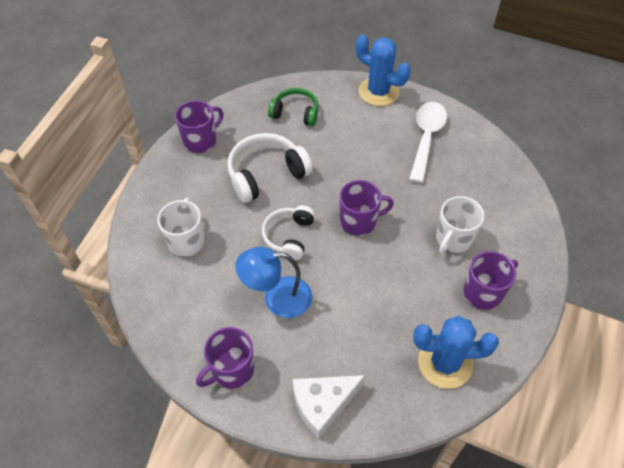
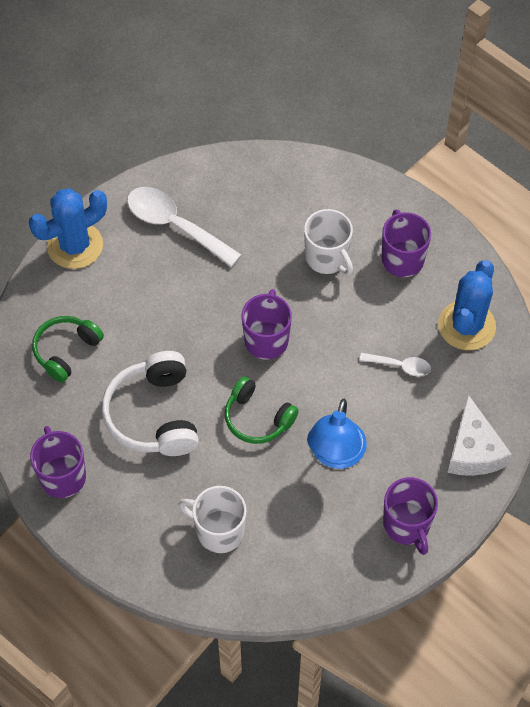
camera: 70 degrees left, 5 degrees up
white headphones [262,205,315,260] -> green headphones [225,376,299,444]
none -> white spoon [359,353,431,377]

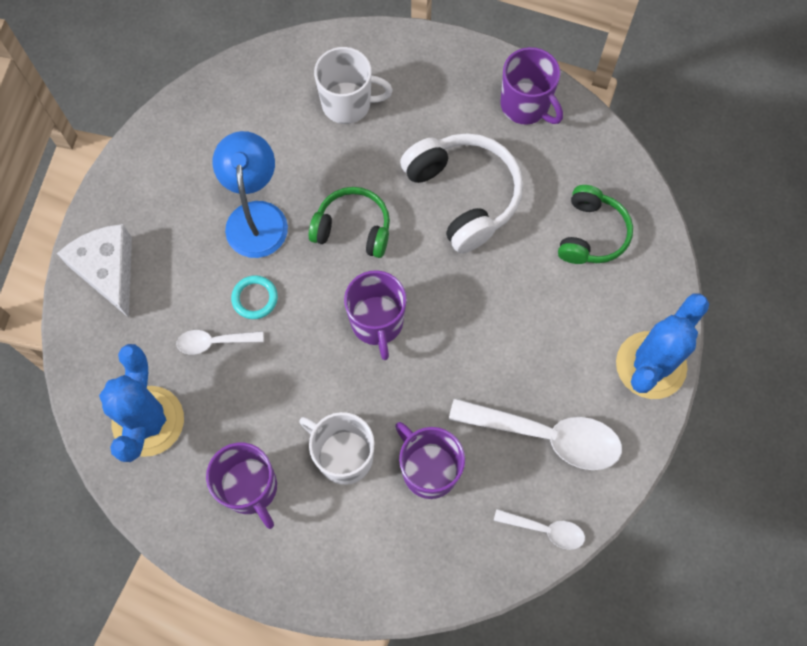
camera: 160 degrees right, 10 degrees up
purple mug [383,477,438,555] -> purple mug moved to [395,422,465,499]
none -> turquoise ring [231,275,278,319]
none -> white spoon [494,509,585,550]

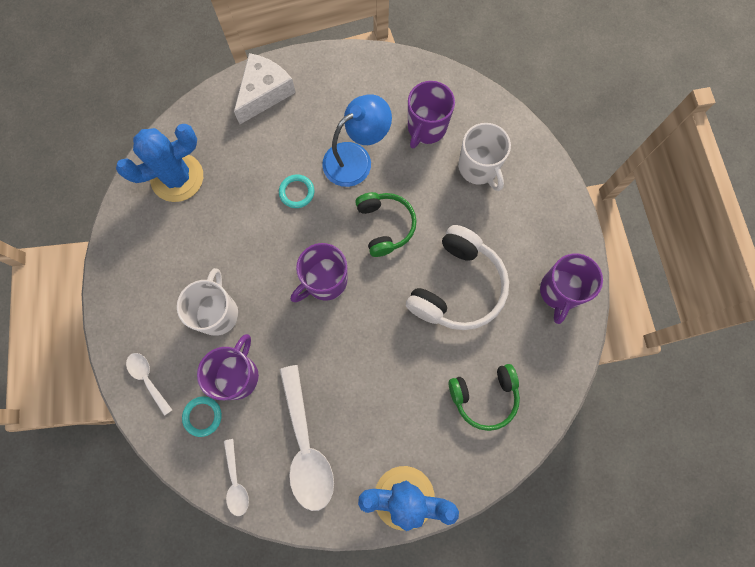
camera: 60 degrees right, 5 degrees up
white spoon [176,330,264,354] -> white spoon moved to [126,353,172,416]
purple mug [206,443,277,529] -> purple mug moved to [408,81,455,149]
none -> turquoise ring [182,396,222,437]

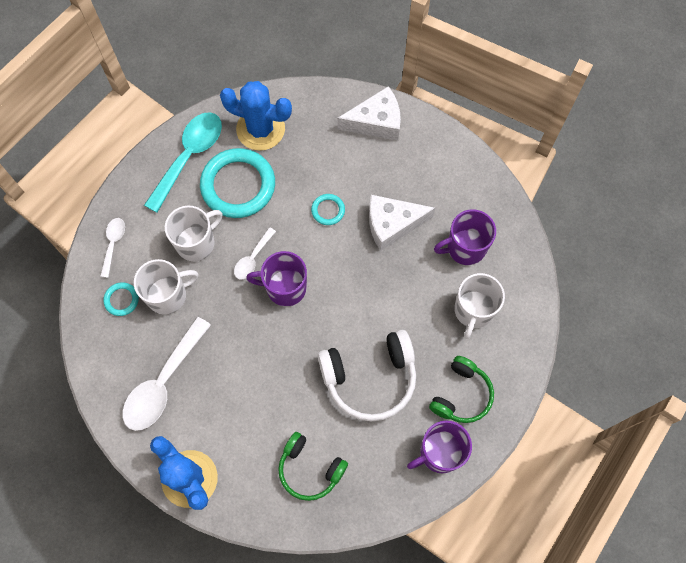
camera: 45 degrees right, 5 degrees down
purple mug [197,334,259,400] -> white mug [134,259,199,315]
white spoon [224,439,249,516] -> white spoon moved to [234,227,276,279]
blue lamp [322,94,392,187] -> white cheese [369,195,435,251]
green headphones [355,192,417,257] -> green headphones moved to [429,356,494,423]
none -> turquoise spoon [144,112,222,213]
none -> turquoise ring [200,148,275,218]

